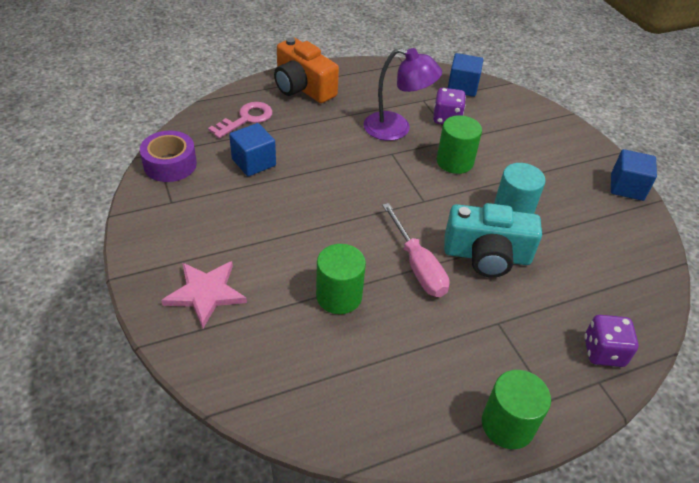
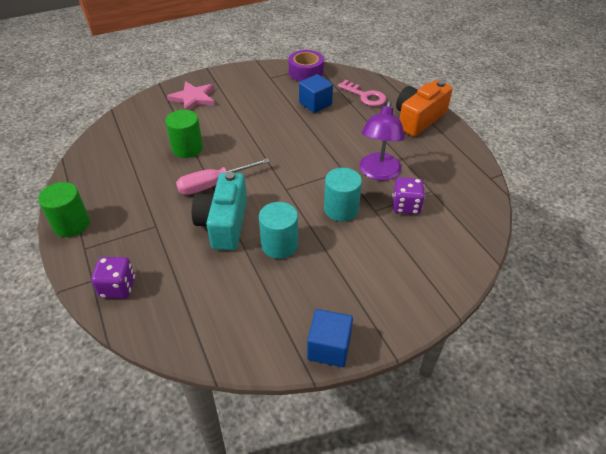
camera: 90 degrees right, 0 degrees up
green cylinder [437,115,482,174] -> turquoise cylinder [324,168,362,221]
blue cube [448,53,483,97] -> none

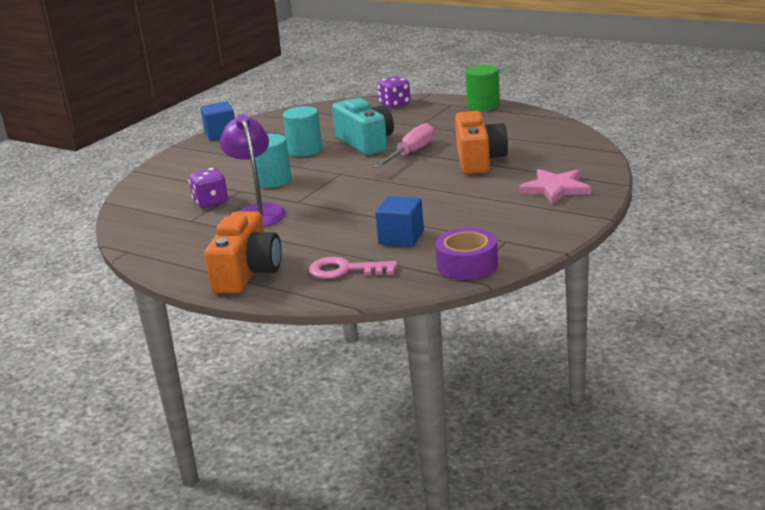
camera: 150 degrees right, 20 degrees down
green cylinder [165,110,203,158] -> orange camera [455,111,508,174]

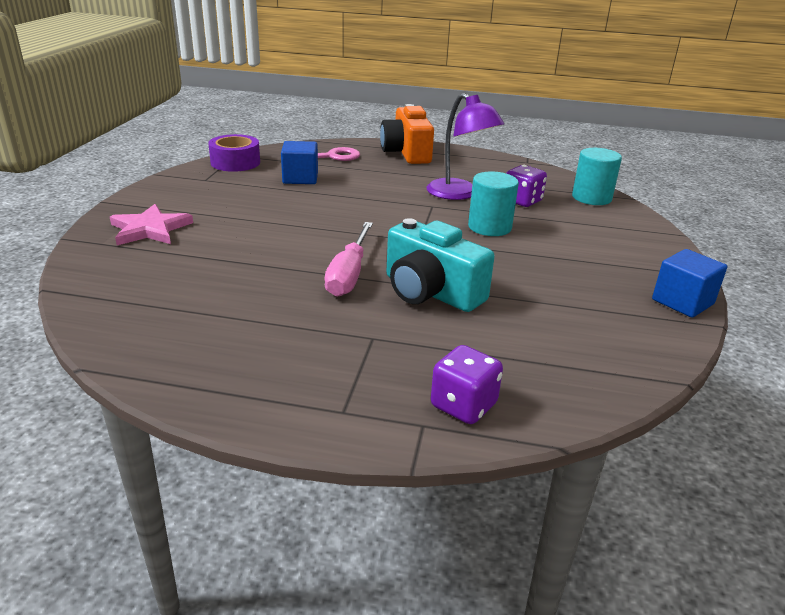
camera: 155 degrees right, 5 degrees up
turquoise cylinder [283,106,322,157] -> turquoise cylinder moved to [572,148,622,205]
orange camera [455,111,508,174] -> none
green cylinder [465,65,500,111] -> none

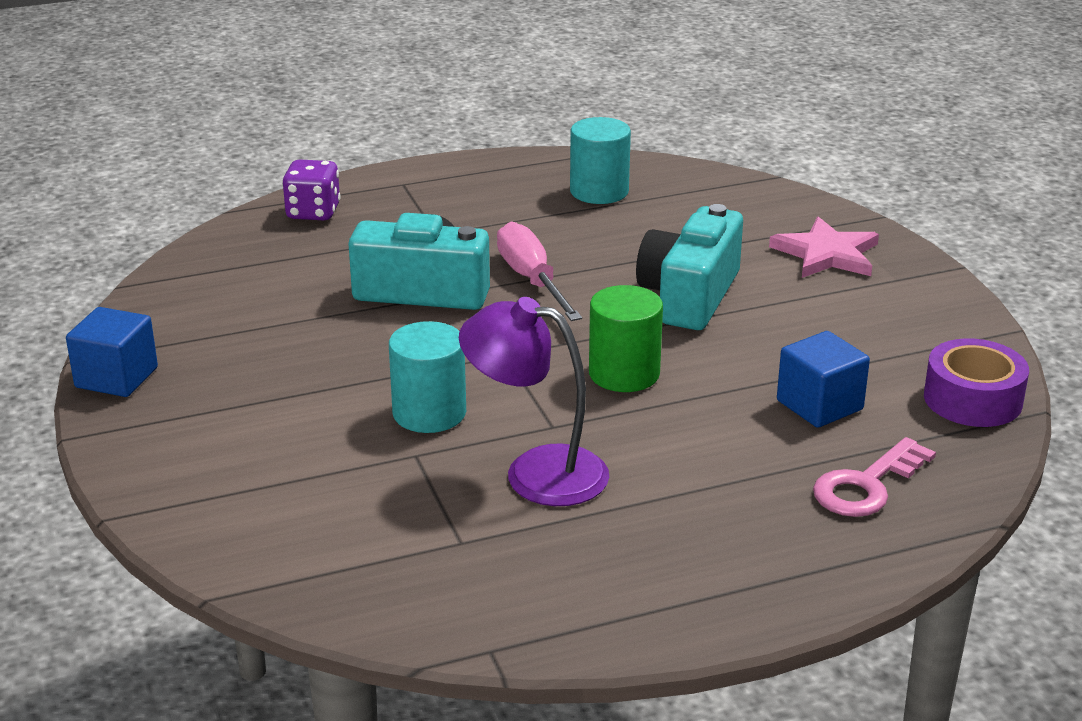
camera: 150 degrees right, 0 degrees up
orange camera [380,104,434,164] -> none
purple dice [506,165,547,207] -> none
turquoise cylinder [572,148,622,205] -> turquoise cylinder moved to [570,117,631,204]
none -> green cylinder [589,285,663,392]
none -> turquoise camera [636,204,743,330]

